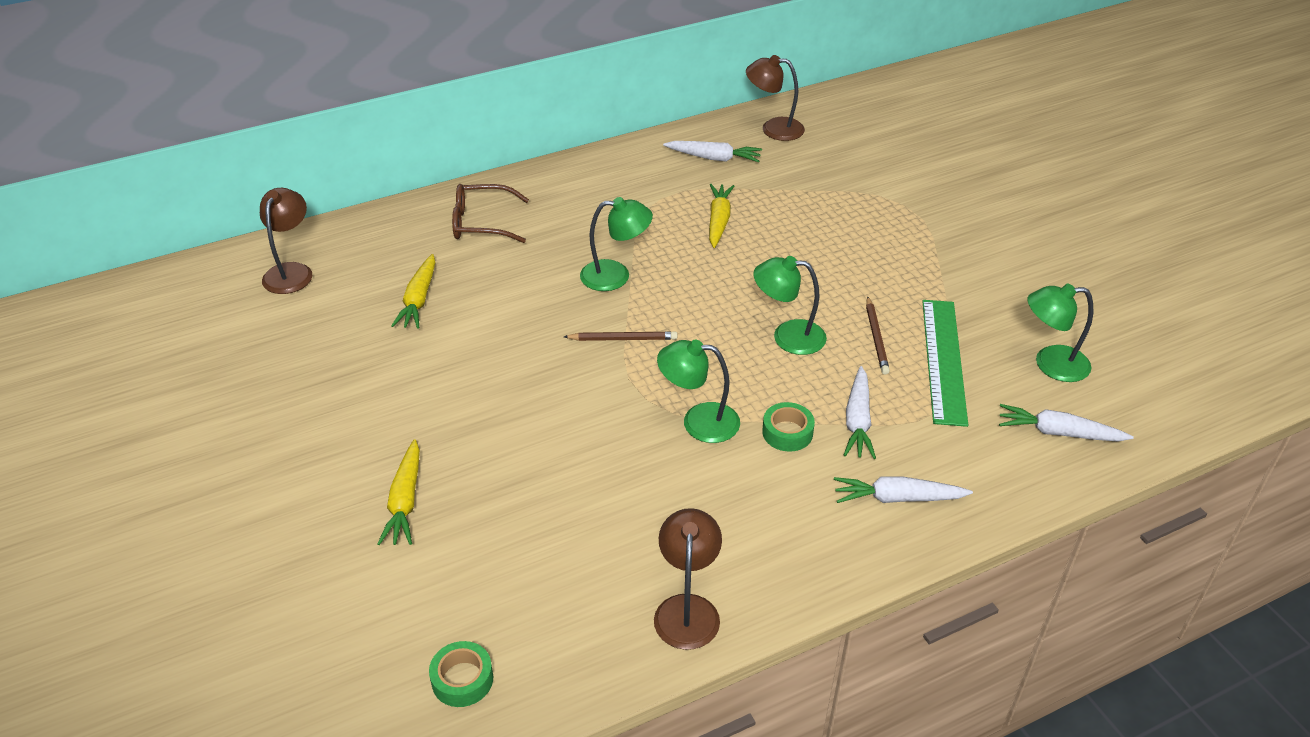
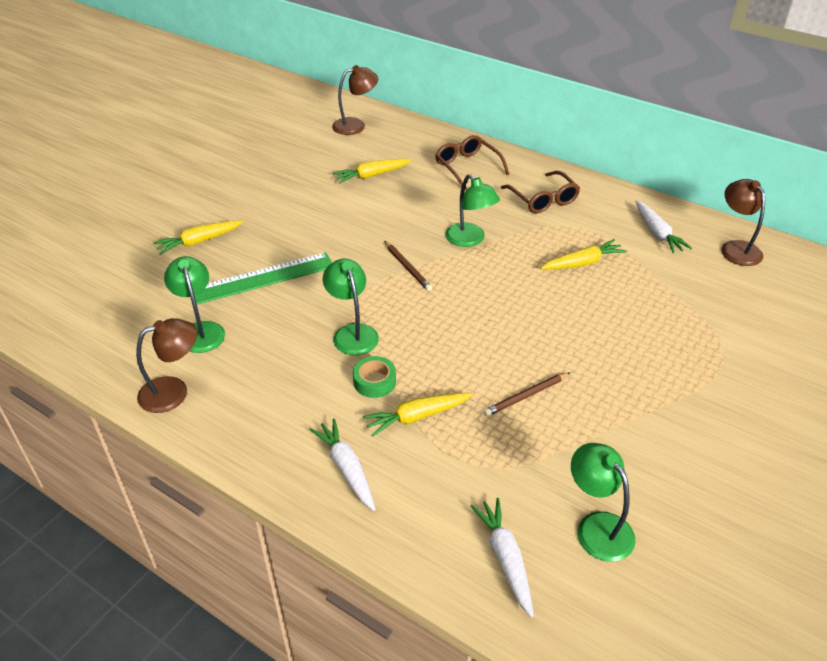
camera: 60 degrees right, 0 degrees up
green tape [429,641,493,707] -> none
green lamp [754,256,827,355] -> green lamp moved to [164,256,225,353]
white carrot [844,366,876,459] -> yellow carrot [363,393,473,437]
green ruler [922,300,968,427] -> green ruler moved to [195,253,332,304]
none -> brown glasses [501,171,580,213]

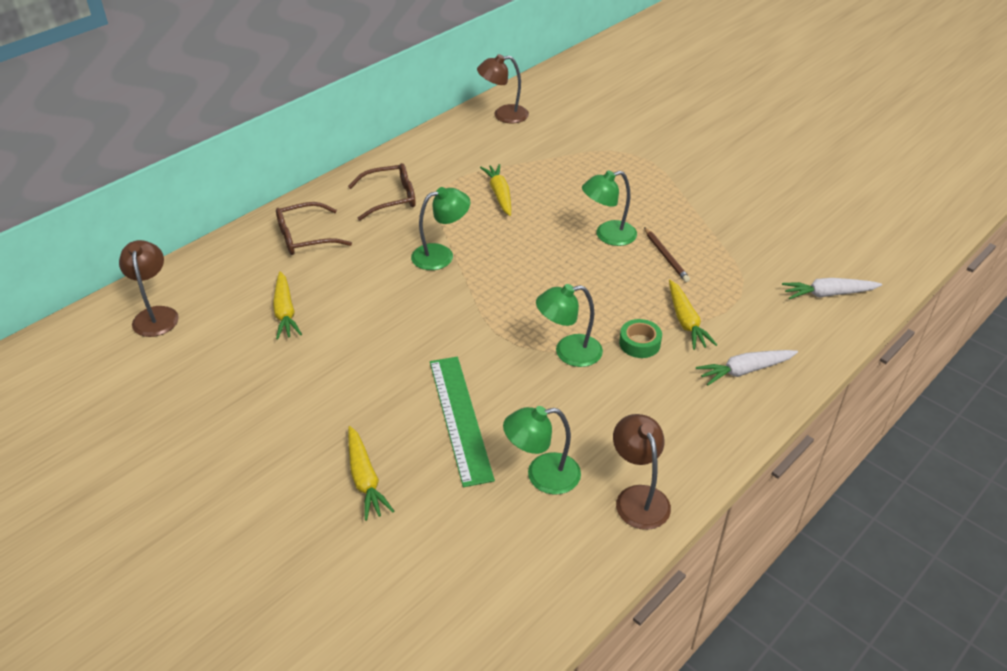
camera: 80 degrees left, 0 degrees up
brown pencil [384,241,432,291] -> none
green lamp [571,443,635,562] -> green lamp moved to [582,170,637,246]
white carrot [635,200,692,253] -> none

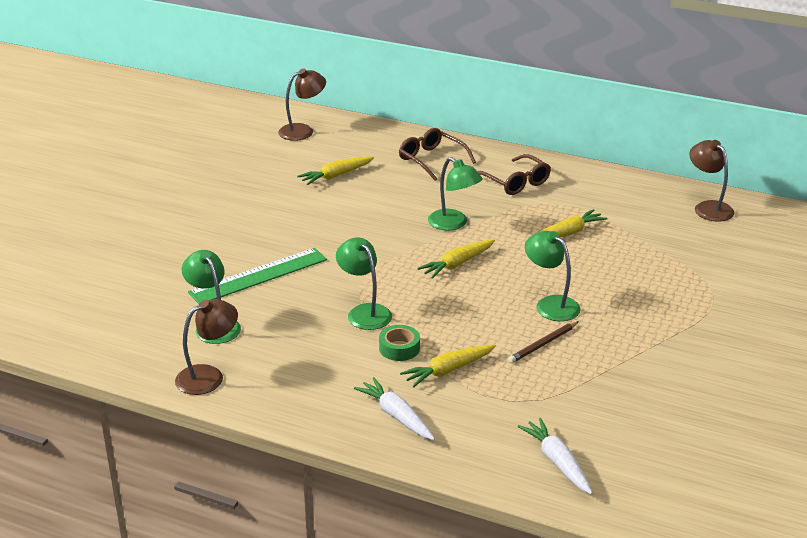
camera: 70 degrees right, 10 degrees down
yellow carrot [348,426,394,521] -> yellow carrot moved to [417,239,495,279]

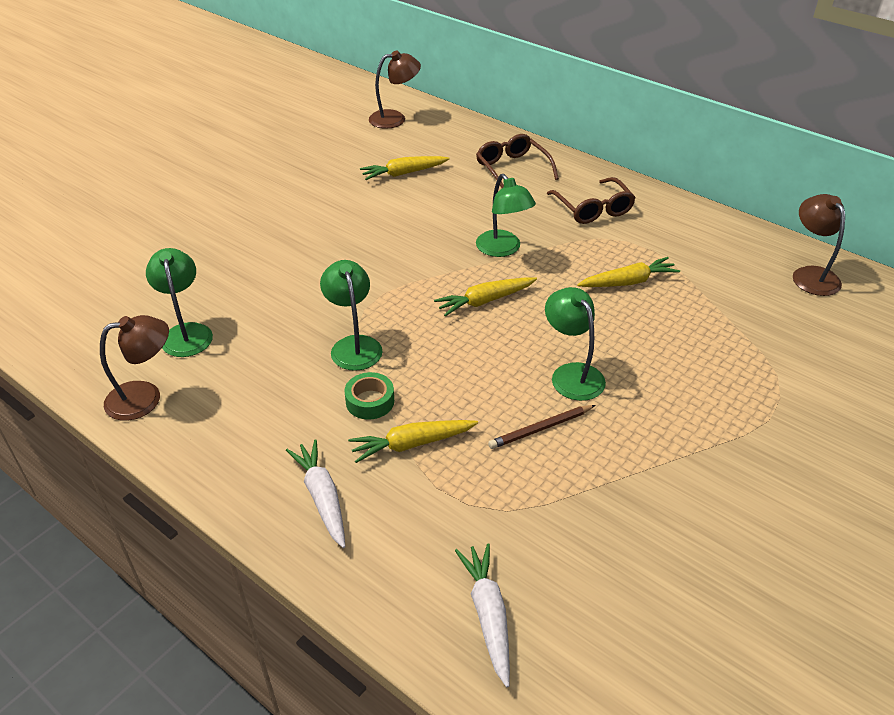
camera: 15 degrees right, 10 degrees up
green ruler [188,248,327,304] -> none

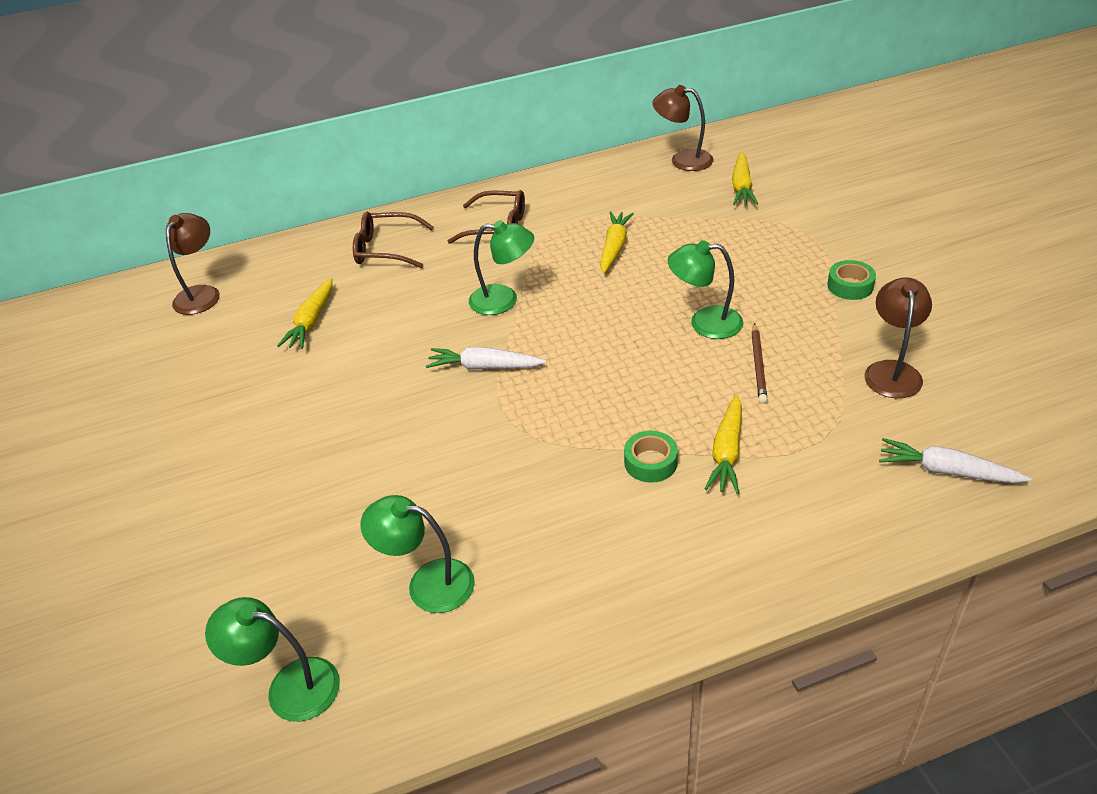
camera: 55 degrees left, 0 degrees up
brown lamp [100,315,169,421] -> brown lamp moved to [864,277,932,398]
white carrot [286,439,345,548] -> white carrot moved to [426,347,546,370]
green lamp [320,260,383,371] -> green lamp moved to [205,597,340,722]
yellow carrot [434,277,537,316] -> yellow carrot moved to [732,152,758,205]
none -> green tape [827,260,876,300]

